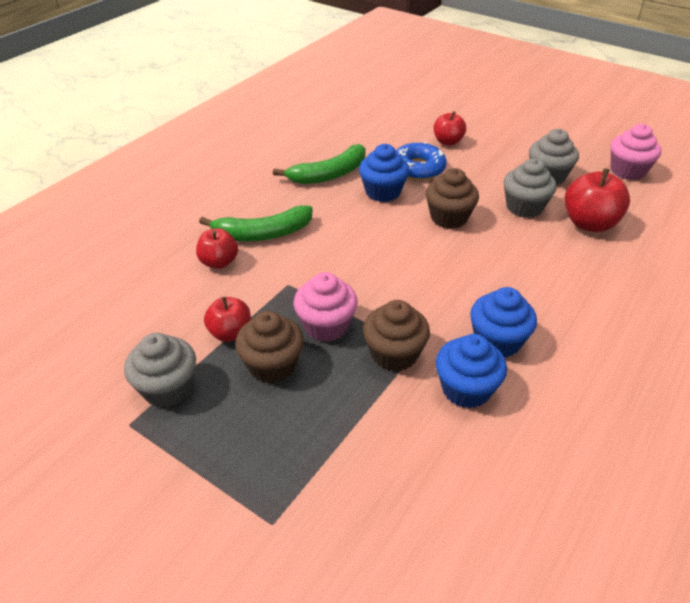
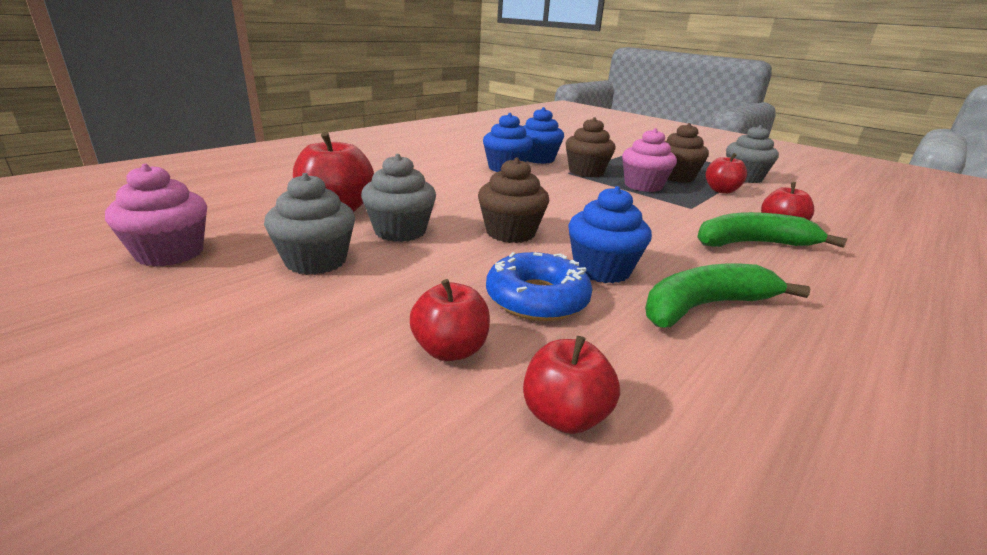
camera: 175 degrees left, 15 degrees down
none -> red apple [523,336,620,434]

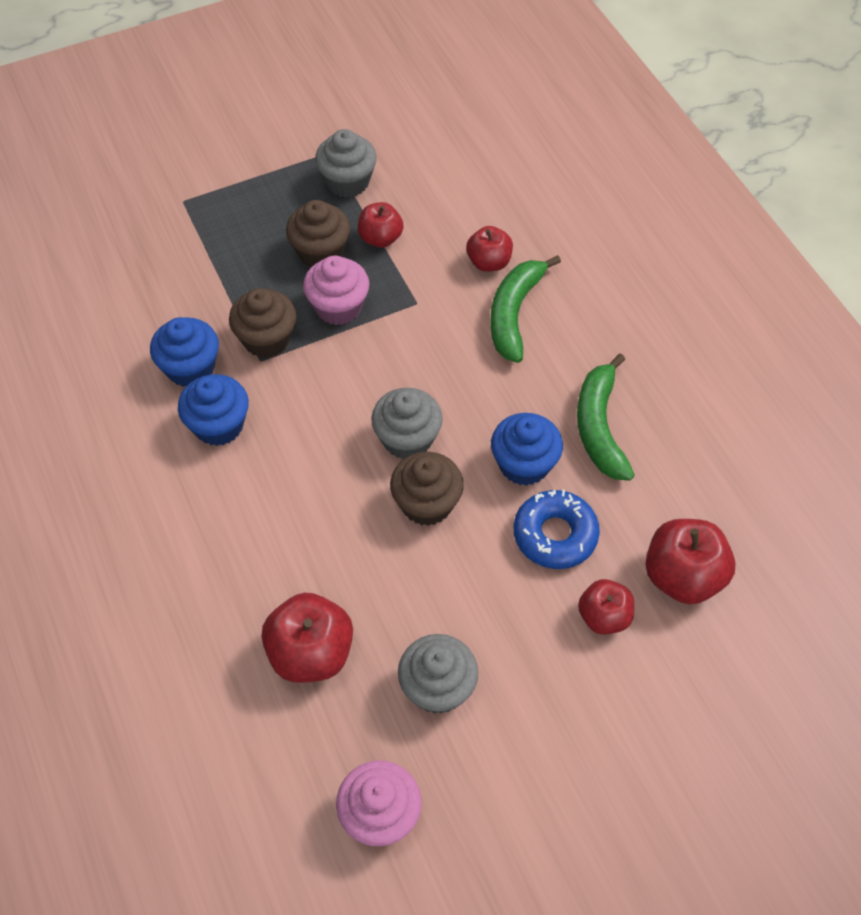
camera: 65 degrees left, 30 degrees up
grey cupcake [361,154,436,242] -> grey cupcake moved to [371,388,443,460]
red apple [523,336,620,434] -> red apple [645,519,736,604], size x1.58

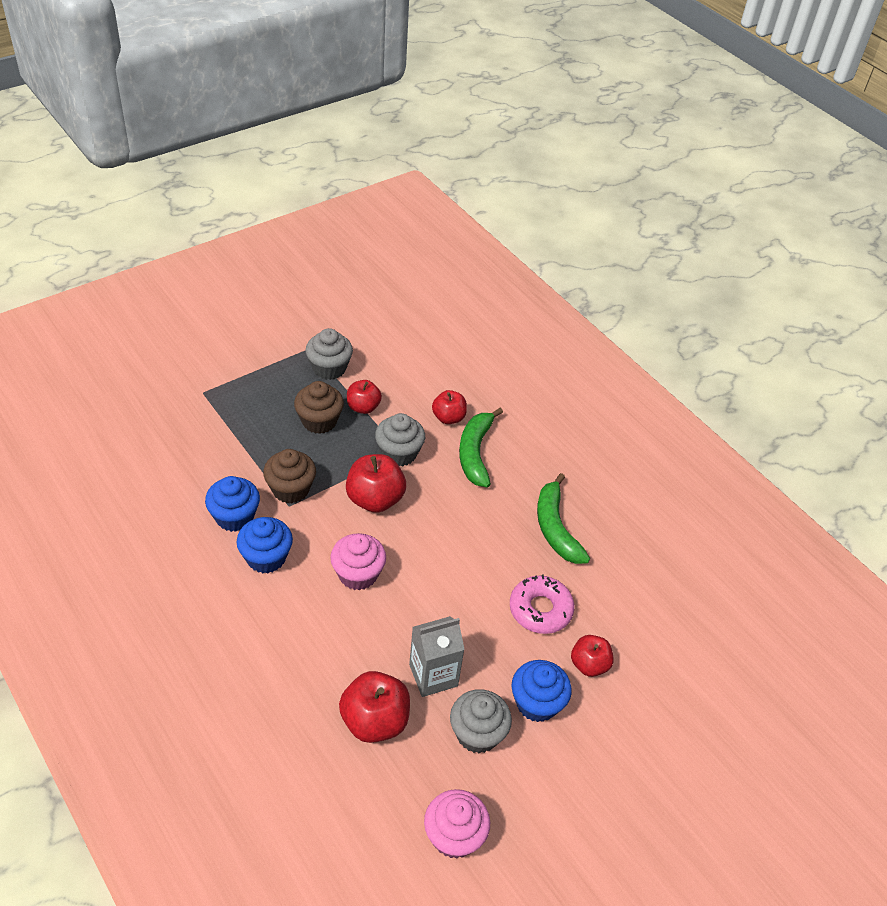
camera: 15 degrees left, 10 degrees down
pink cupcake [303,256,369,325] -> pink cupcake moved to [330,533,386,590]
grey cupcake [371,388,443,460] -> grey cupcake moved to [375,413,425,466]
brown cupcake [390,452,464,526] -> none
blue cupcake [491,413,563,486] -> blue cupcake moved to [512,660,572,722]
blue donut [514,490,600,569] -> pink donut [510,574,575,634]
red apple [645,519,736,604] -> red apple moved to [346,454,406,513]
none -> grey carton [409,616,465,697]

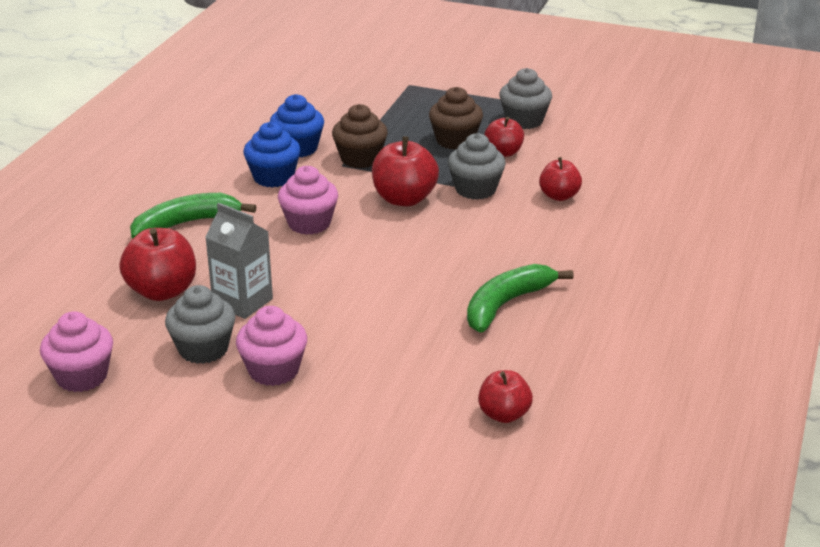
camera: 60 degrees right, 15 degrees down
green banana [459,408,503,487] -> green banana moved to [130,193,256,239]
pink donut [510,574,575,634] -> none
blue cupcake [512,660,572,722] -> pink cupcake [236,306,307,386]
red apple [571,635,614,677] -> red apple moved to [478,370,533,423]

